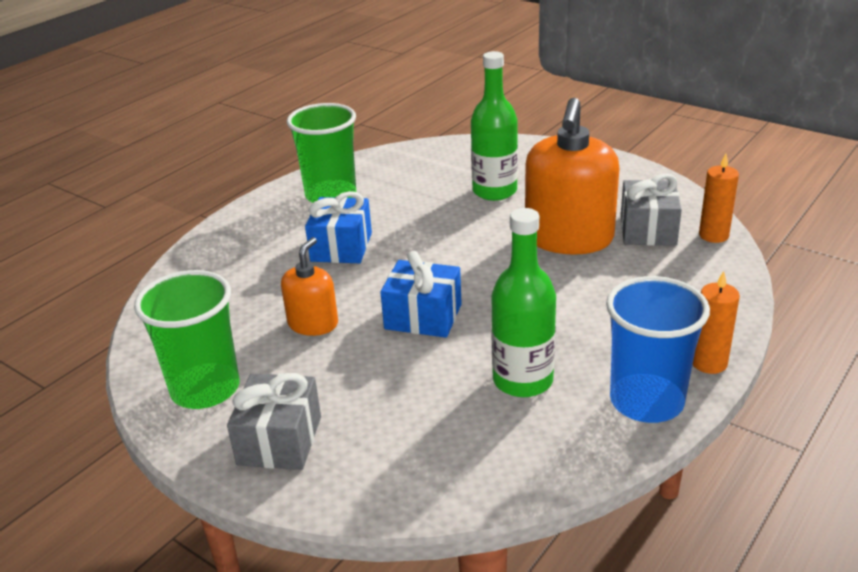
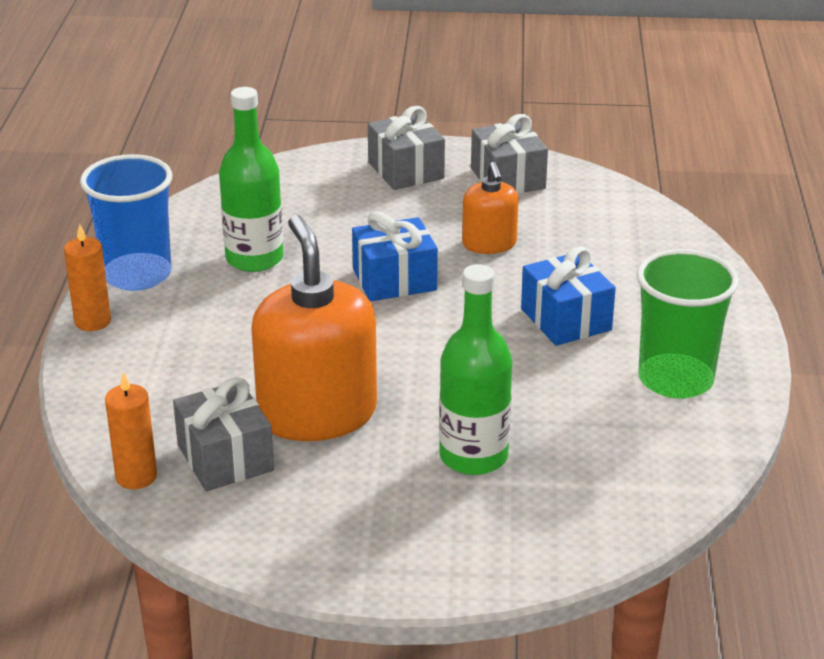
camera: 145 degrees right, 0 degrees up
green cup [134,270,239,409] -> grey gift [471,114,548,194]

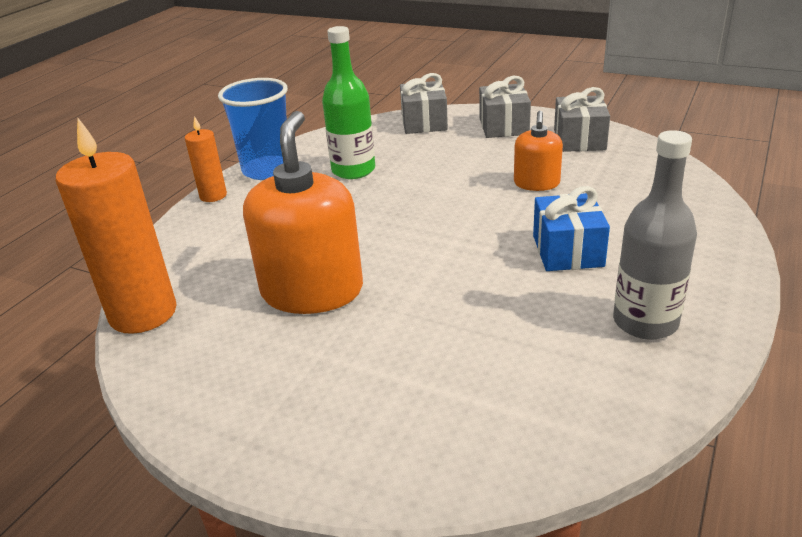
camera: 25 degrees right, 0 degrees up
orange candle [105,372,157,489] -> orange candle [56,118,177,334], size x1.94
grey gift [173,377,274,491] -> grey gift moved to [400,73,448,134]
blue gift [352,211,438,301] -> none
green bottle [439,264,512,475] -> none
green cup [637,249,739,398] -> grey bottle [613,130,697,340]

